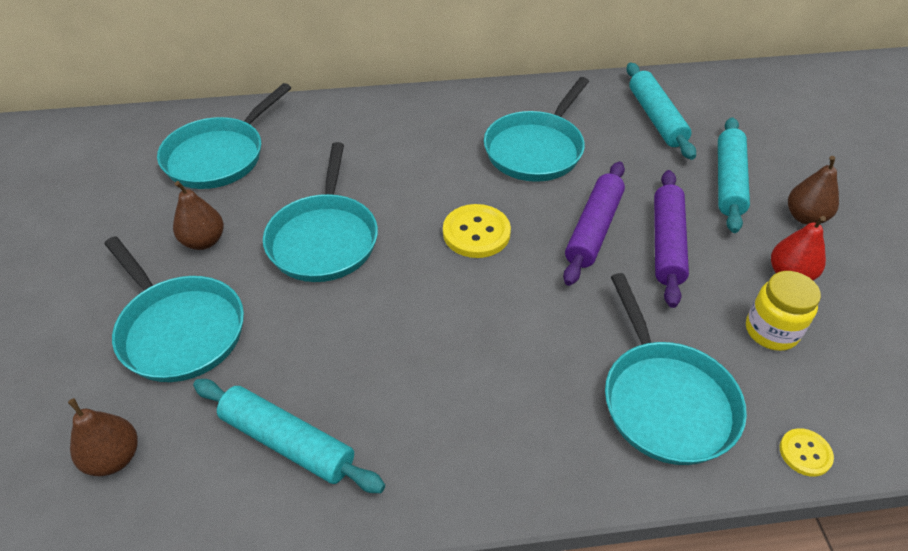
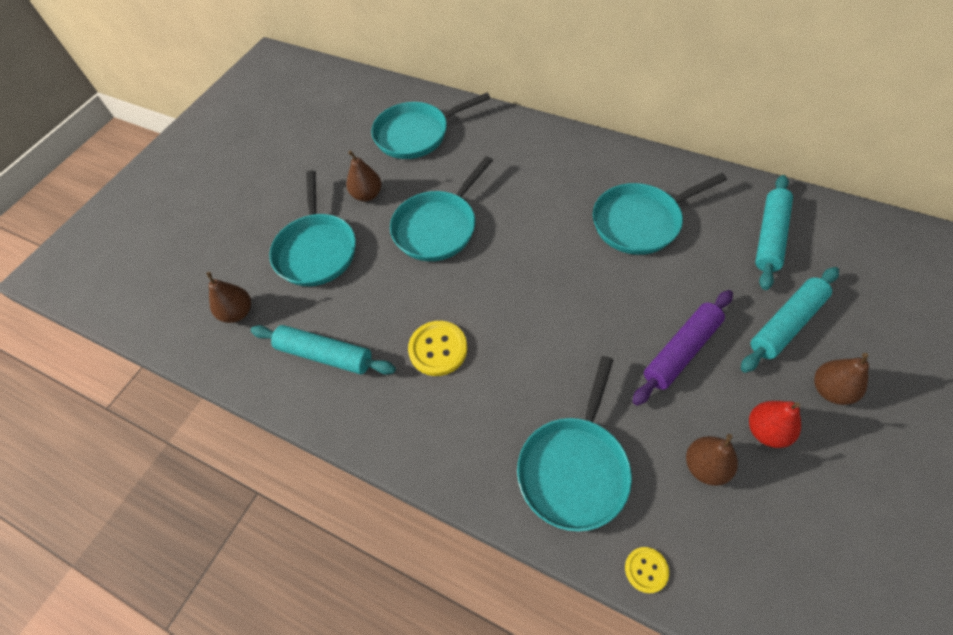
camera: 40 degrees right, 10 degrees up
turquoise rolling pin [193,379,385,493] -> turquoise rolling pin turned 45 degrees counterclockwise [251,325,396,375]
yellow button [443,204,511,258] -> yellow button moved to [408,321,467,376]
purple rolling pin [563,161,625,286] -> none
yellow jar [746,271,821,351] -> brown pear [686,434,738,486]

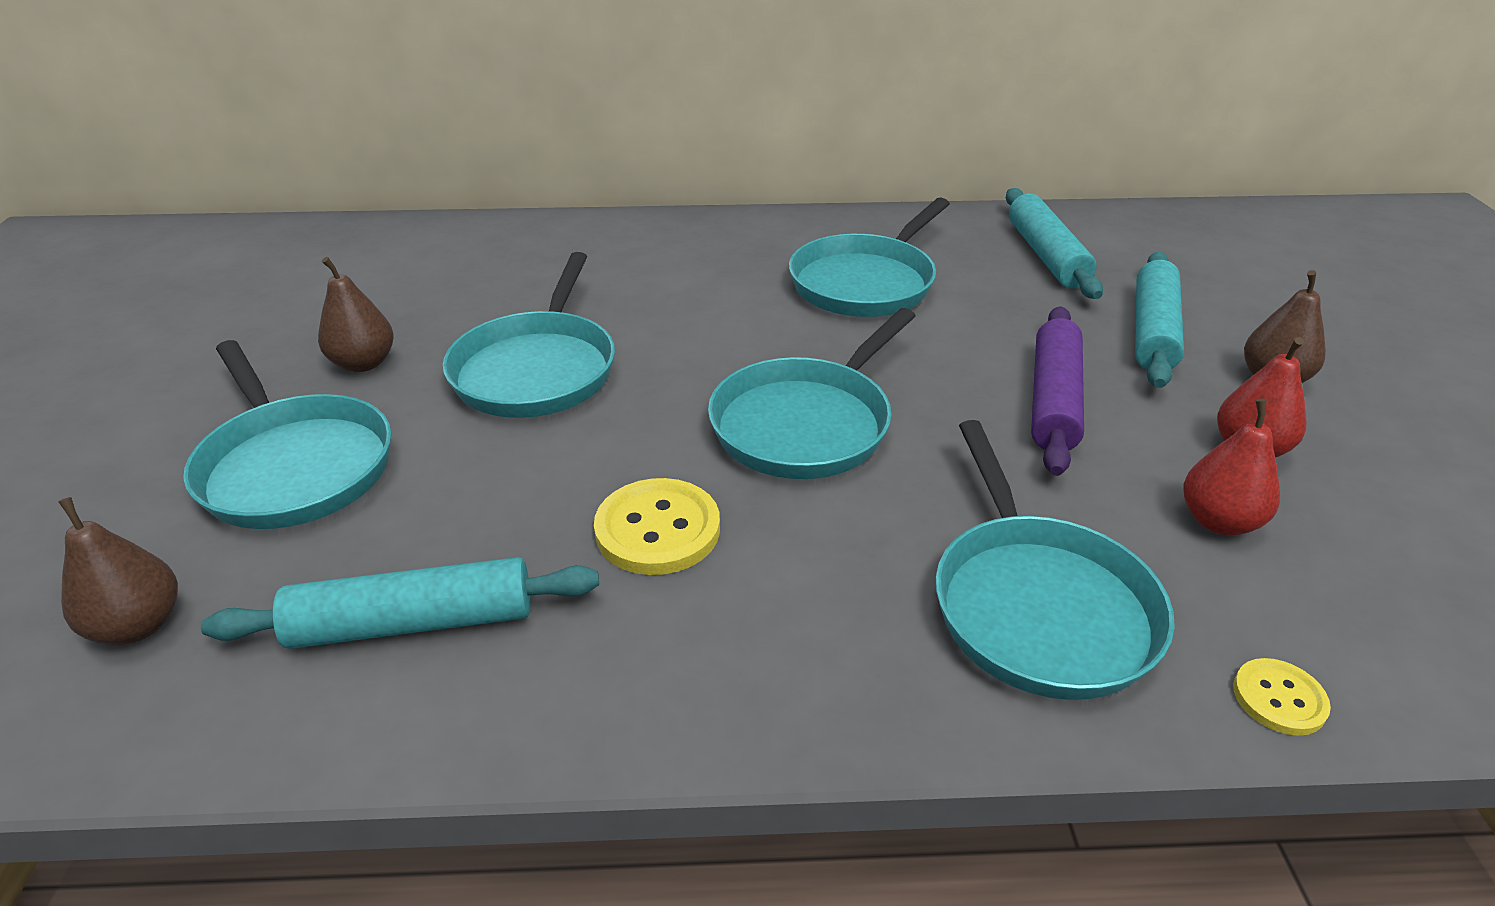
camera: 35 degrees left, 20 degrees down
turquoise pan [371,93,490,159] -> turquoise pan moved to [708,308,916,479]
brown pear [686,434,738,486] -> red pear [1183,399,1280,535]

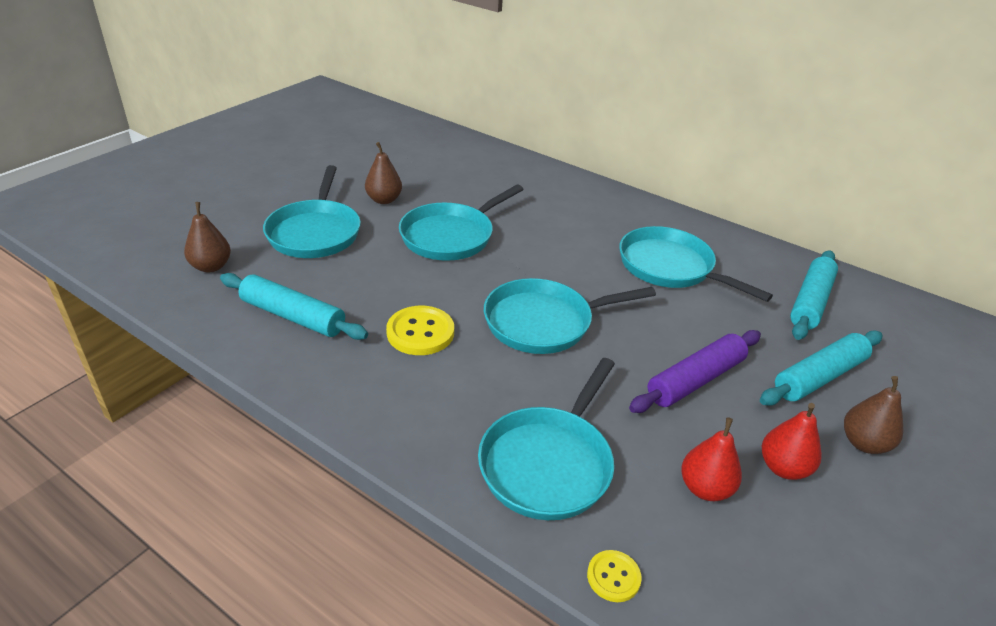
camera: 35 degrees right, 0 degrees up
turquoise pan [789,198,950,317] -> turquoise pan turned 60 degrees clockwise [619,226,773,302]

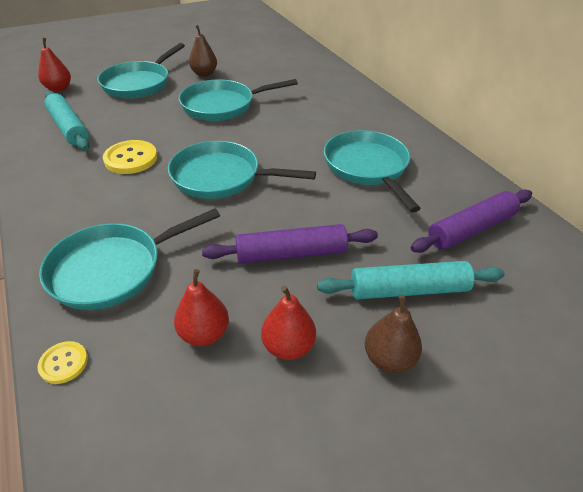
camera: 30 degrees right, 5 degrees up
brown pear [184,202,231,272] -> red pear [38,38,71,92]
turquoise rolling pin [790,250,838,340] -> purple rolling pin [411,189,532,253]

